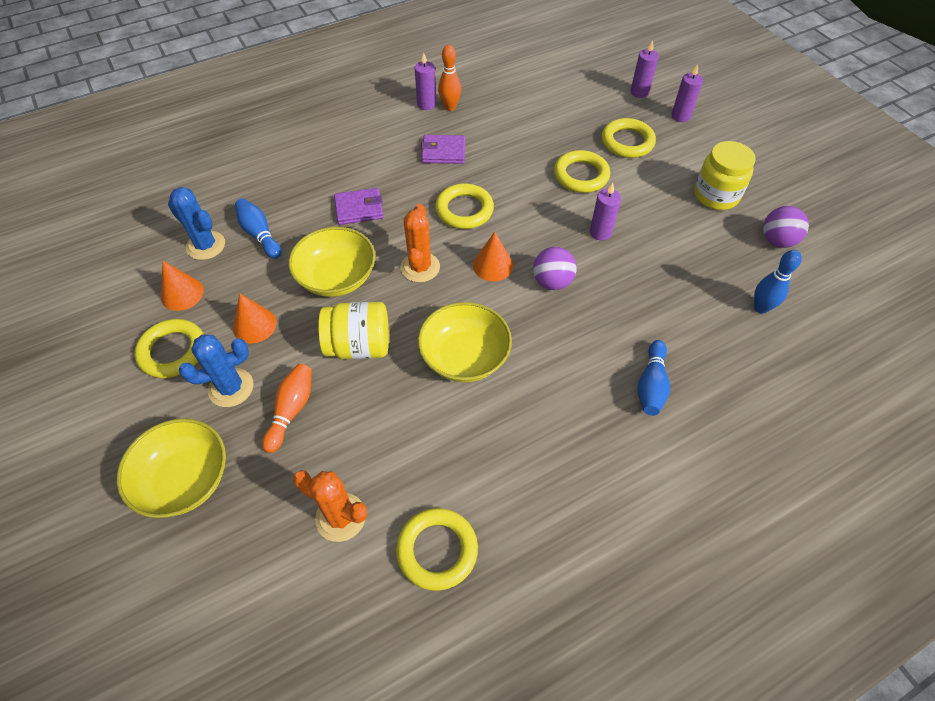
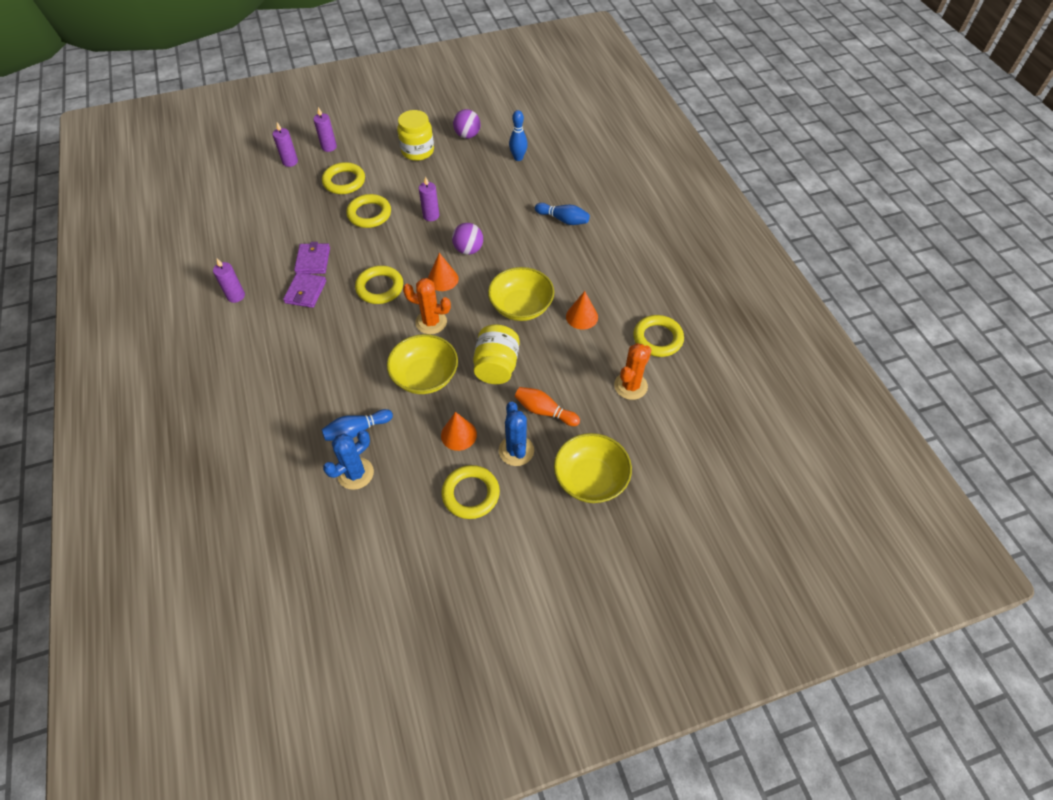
camera: 80 degrees left, 0 degrees up
orange cone [161,261,204,311] -> orange cone moved to [566,291,598,330]
purple wallet [334,188,384,225] -> purple wallet moved to [294,242,330,274]
orange bowling pin [438,45,461,111] -> none

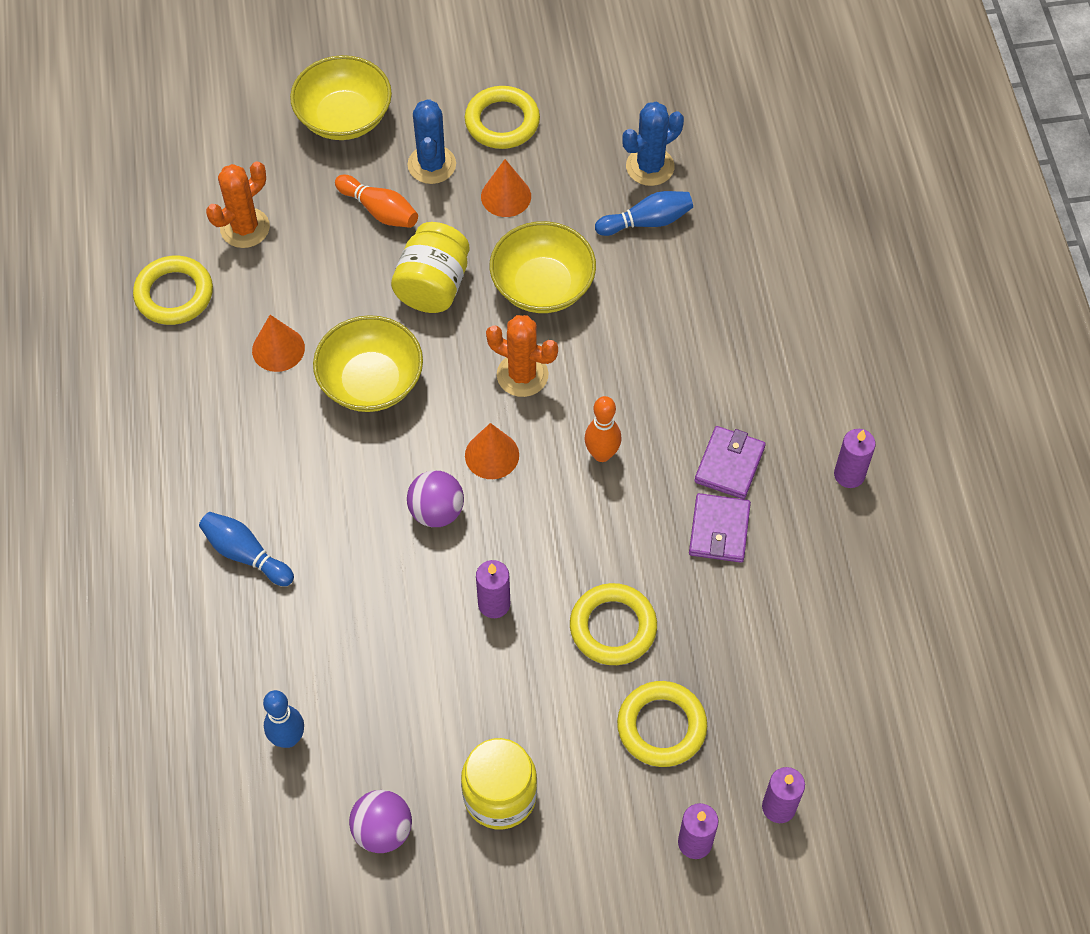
camera: 170 degrees left, 5 degrees up
yellow ring [355,266,403,304] -> orange bowling pin [584,396,622,462]

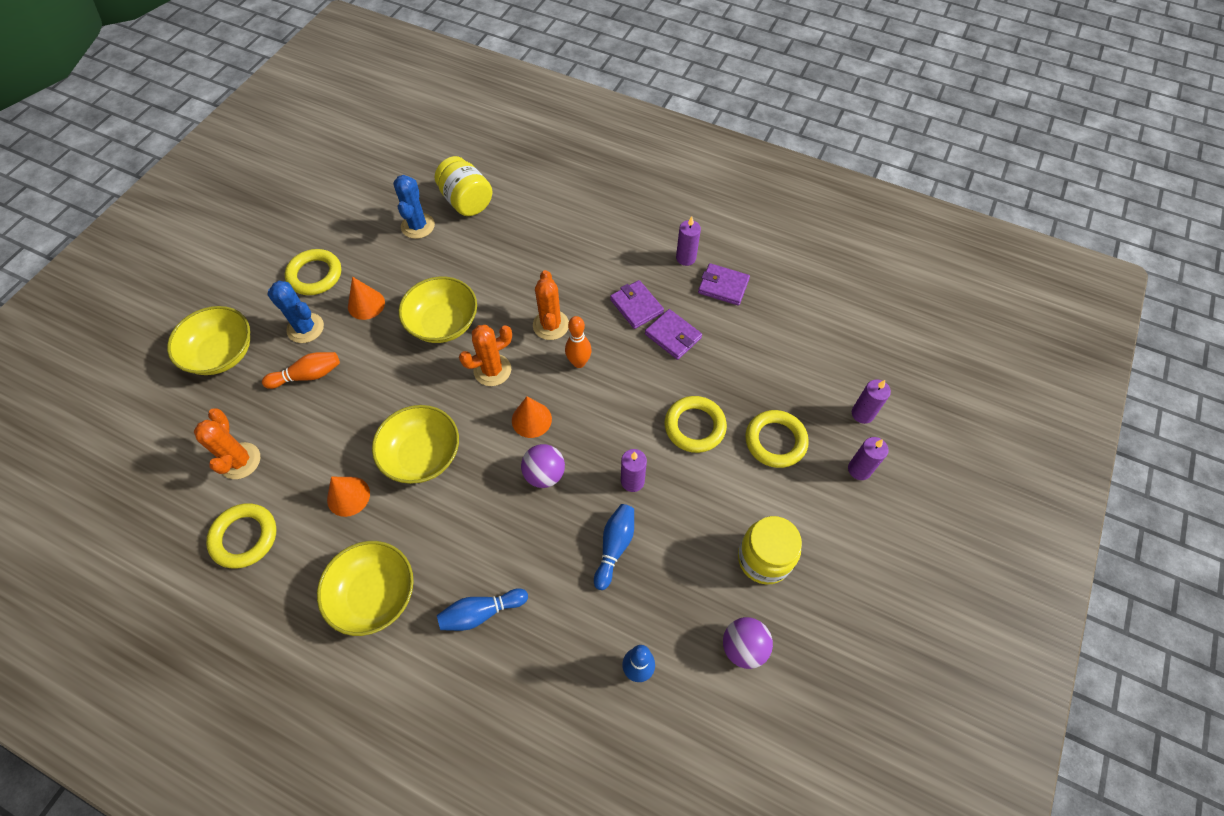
camera: 55 degrees left, 0 degrees up
yellow jar [391,222,469,313] -> yellow jar moved to [435,156,492,216]
blue bowling pin [595,191,693,236] -> blue bowling pin moved to [594,504,634,590]
none -> yellow bowl [317,541,414,636]
none -> orange cactus [533,270,569,340]
none -> purple wallet [698,263,750,306]

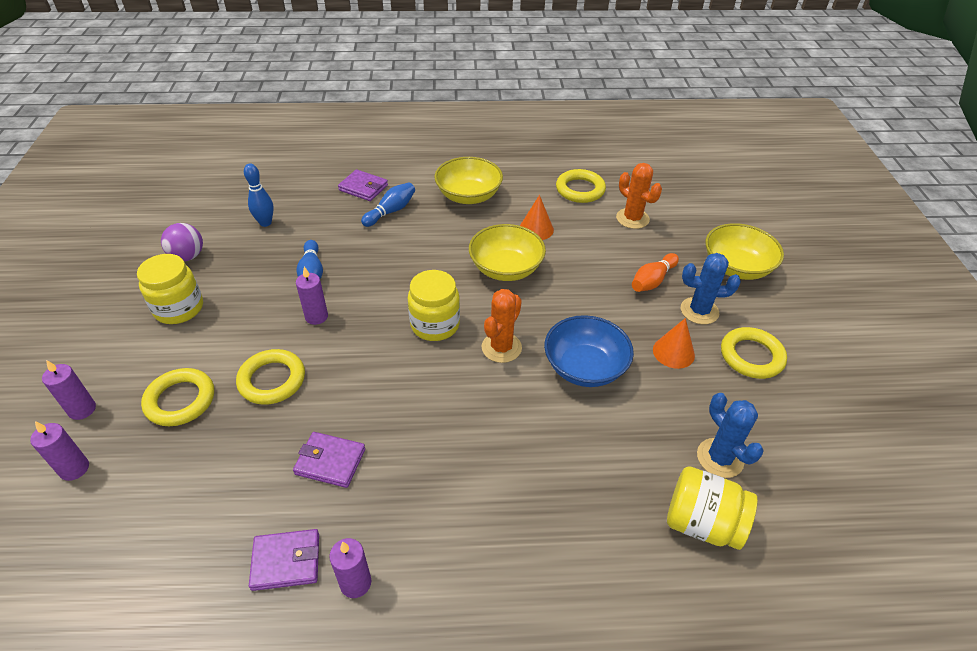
camera: 150 degrees right, 15 degrees down
yellow bowl [399,276,477,343] -> blue bowl [544,315,634,387]
orange cone [512,397,552,438] -> yellow jar [408,270,460,341]
purple ball [521,444,565,488] -> none
orange cactus [533,270,569,340] -> none
orange bowling pin [565,316,592,368] -> none
purple wallet [610,280,664,329] -> purple wallet moved to [338,169,388,201]

